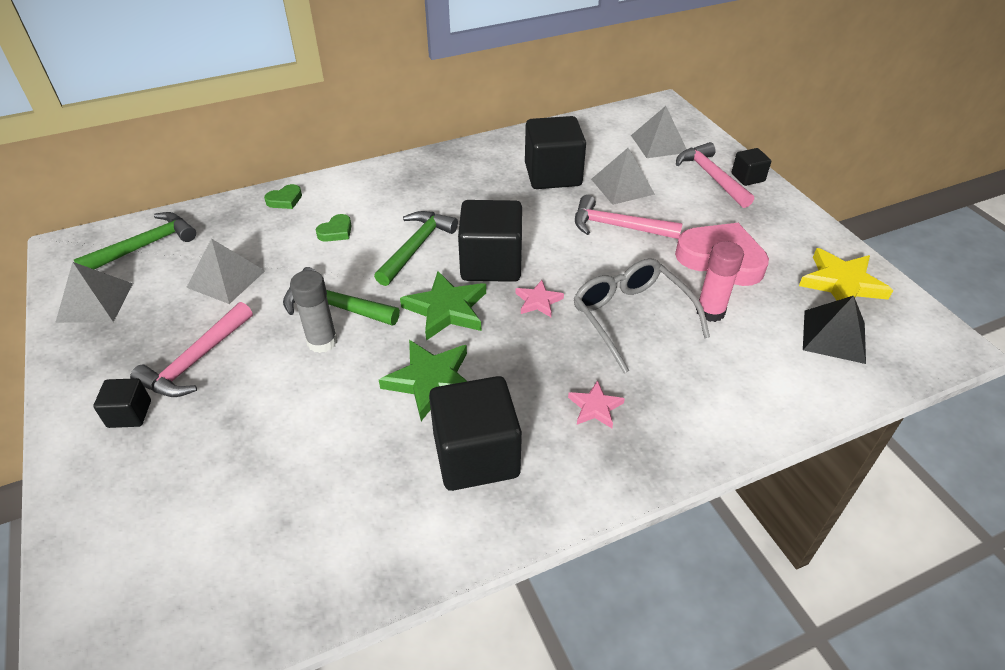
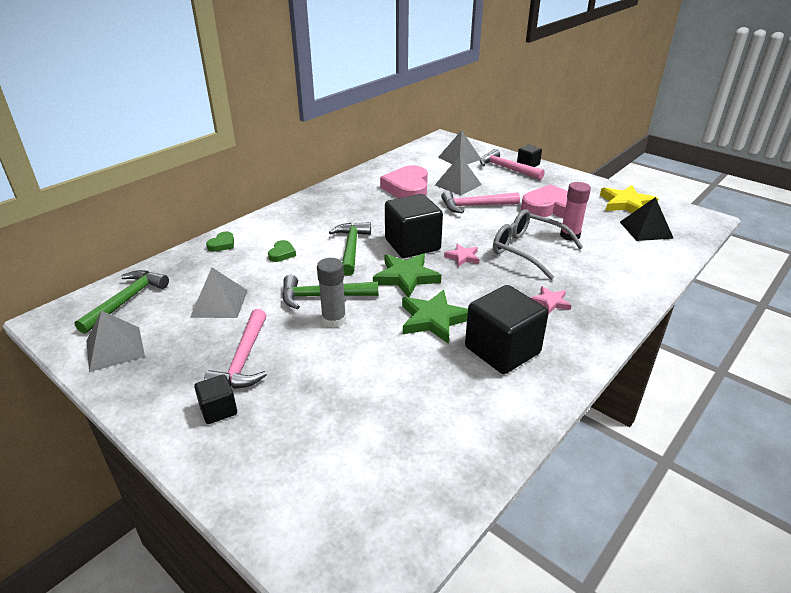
camera: 25 degrees left, 10 degrees down
black cube [525,116,586,189] -> pink heart [380,165,428,198]

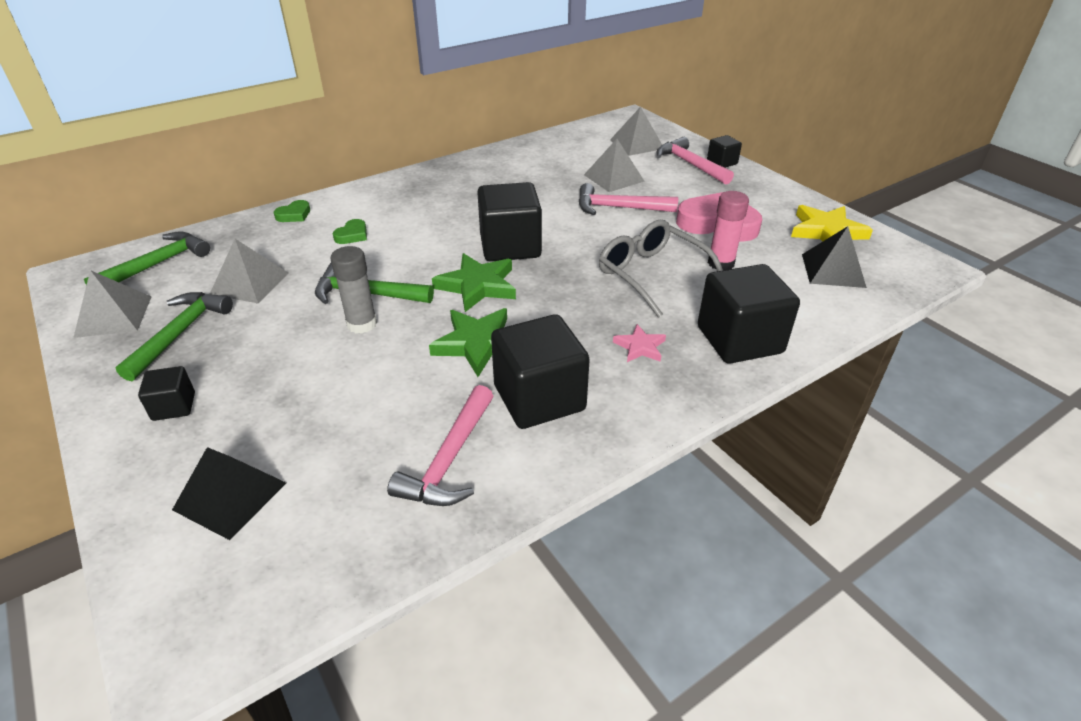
camera: 15 degrees right, 5 degrees up
pink hammer [204,309,267,389] -> pink hammer moved to [387,385,493,506]
green hammer [329,222,371,276] -> green hammer moved to [116,292,233,381]
pink heart [380,165,428,198] -> none
pink star [444,244,479,267] -> none
none -> black pyramid [172,447,286,540]
none -> black cube [698,264,800,364]

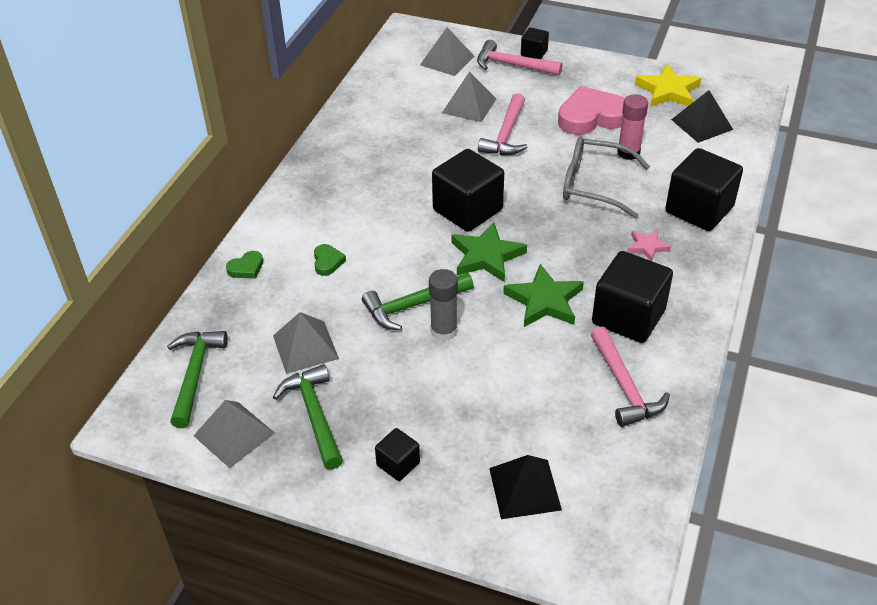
camera: 35 degrees left, 5 degrees up
green heart [274,200,310,222] -> green heart turned 45 degrees clockwise [226,251,263,279]
pink hammer [579,183,678,215] -> pink hammer turned 45 degrees counterclockwise [478,93,527,155]

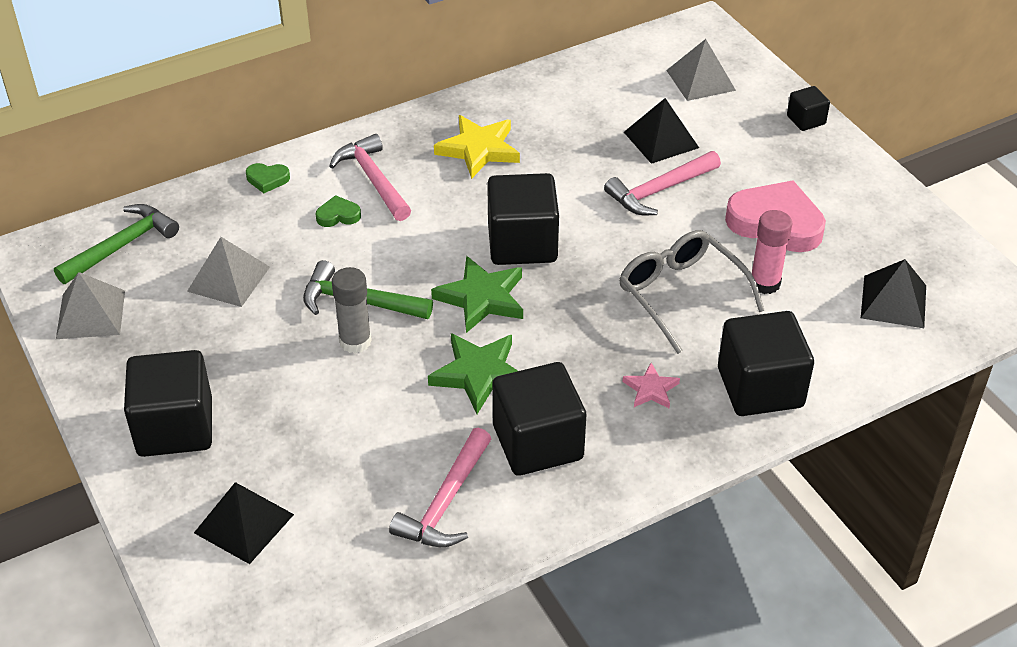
camera: 40 degrees right, 0 degrees up
green hammer [273,364,343,470] -> none
green heart [314,244,346,276] -> green heart turned 135 degrees counterclockwise [316,195,361,227]
black cube [375,428,420,481] -> black cube [124,350,212,457], size x2.01
grey pyramid [442,72,496,122] -> black pyramid [624,98,699,164]
pink hammer [477,40,562,76] -> pink hammer moved to [329,134,411,221]
yellow star [635,64,701,107] -> yellow star moved to [434,115,520,179]

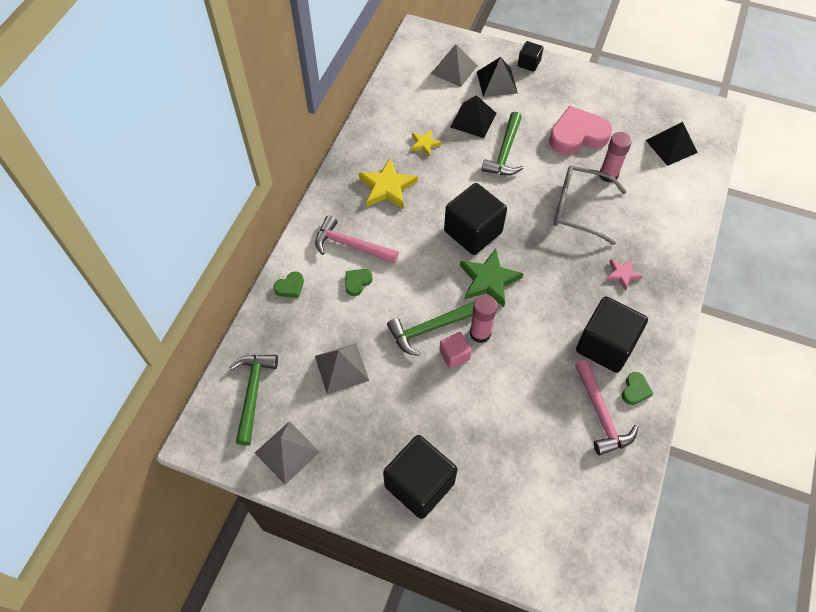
camera: 40 degrees left, 15 degrees up
black pyramid [194,482,294,564] -> black pyramid moved to [477,57,518,97]
grey glue stick [332,267,372,353] -> pink cube [439,332,472,369]
green star [428,333,518,414] -> none
pink hammer [604,151,721,215] -> green hammer [481,112,524,175]
black cube [718,311,814,416] -> none
none -> yellow star [411,130,442,157]
none -> pink glue stick [470,295,497,343]
none -> green heart [622,372,653,405]

